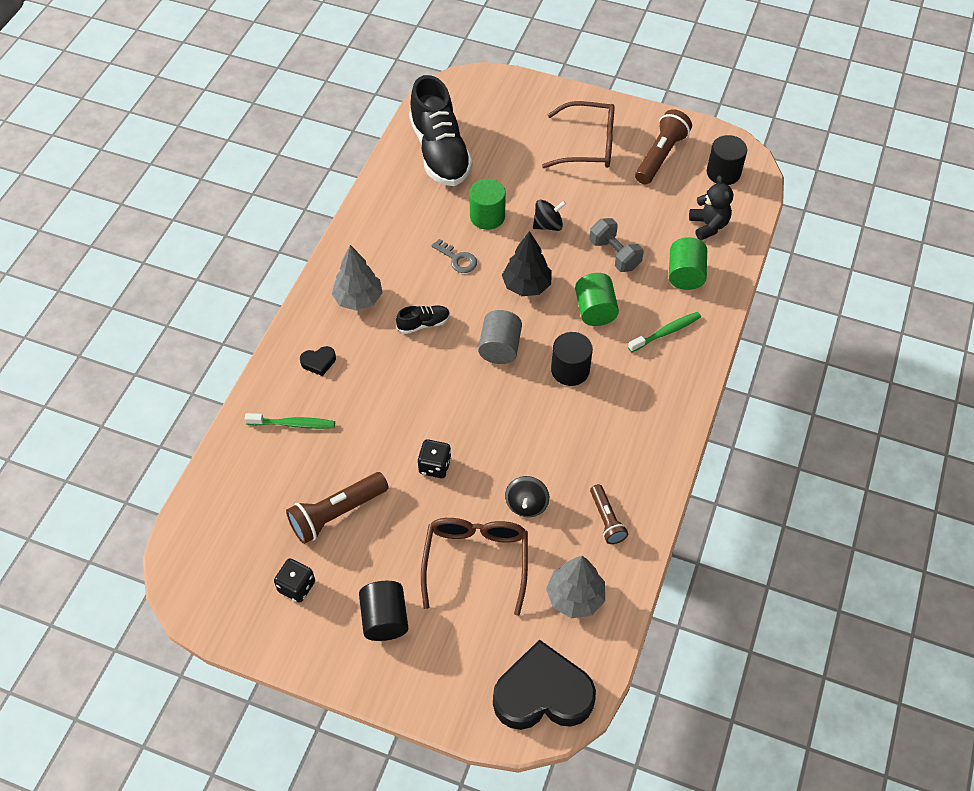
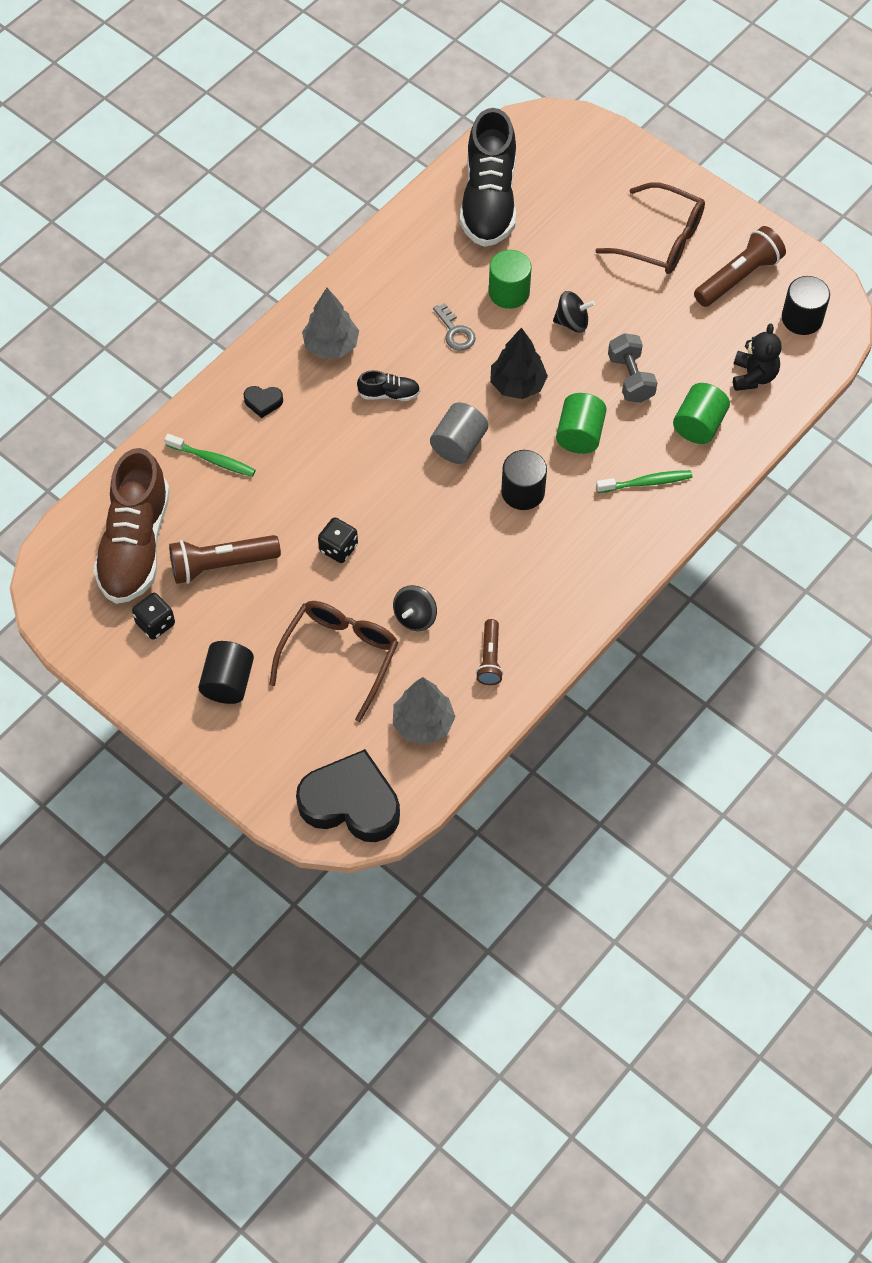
camera: 20 degrees right, 5 degrees up
none -> brown shoe [93,448,170,604]

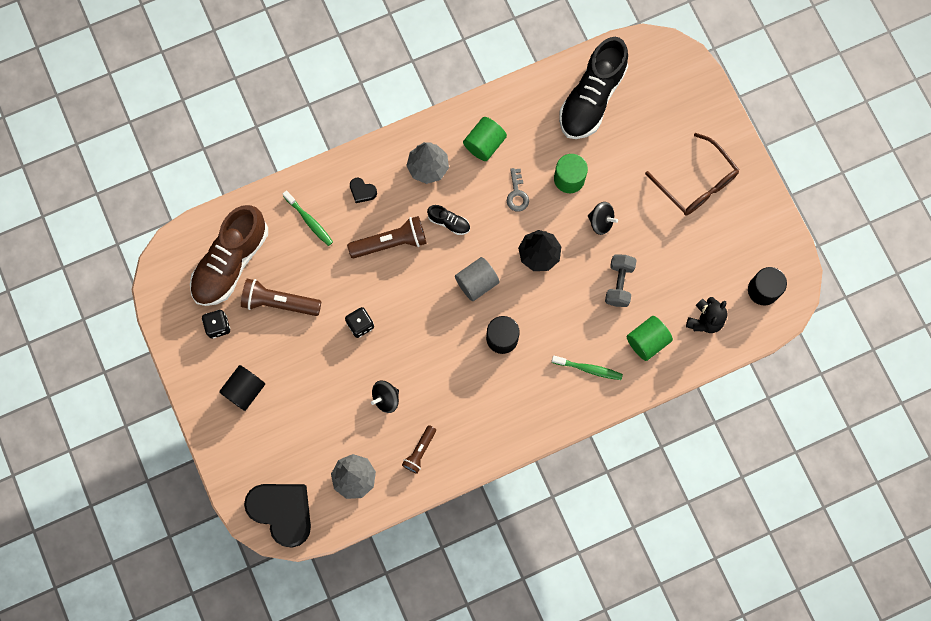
camera: 25 degrees right, 15 degrees up
brown glasses [269,601,399,722] -> none
green cylinder [556,393,607,454] -> green cylinder moved to [463,117,507,161]
brown flashlight [694,226,786,307] -> brown flashlight moved to [347,216,427,258]

